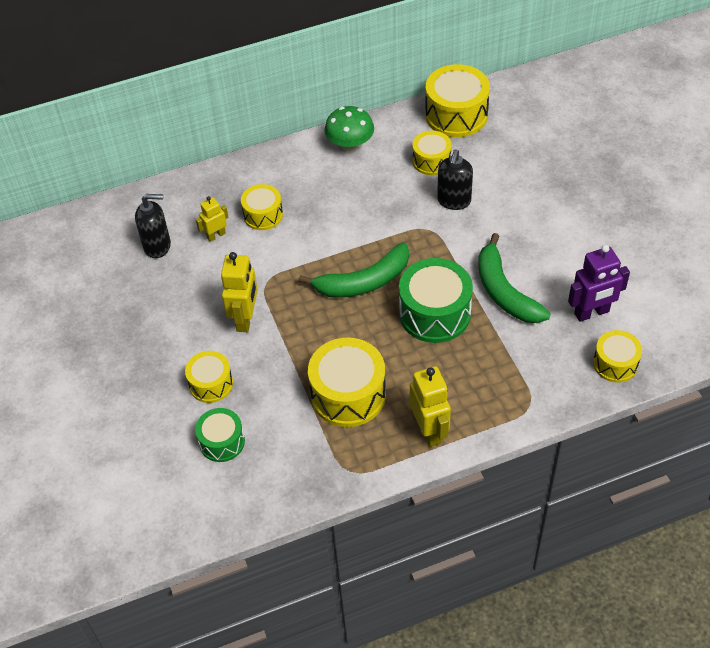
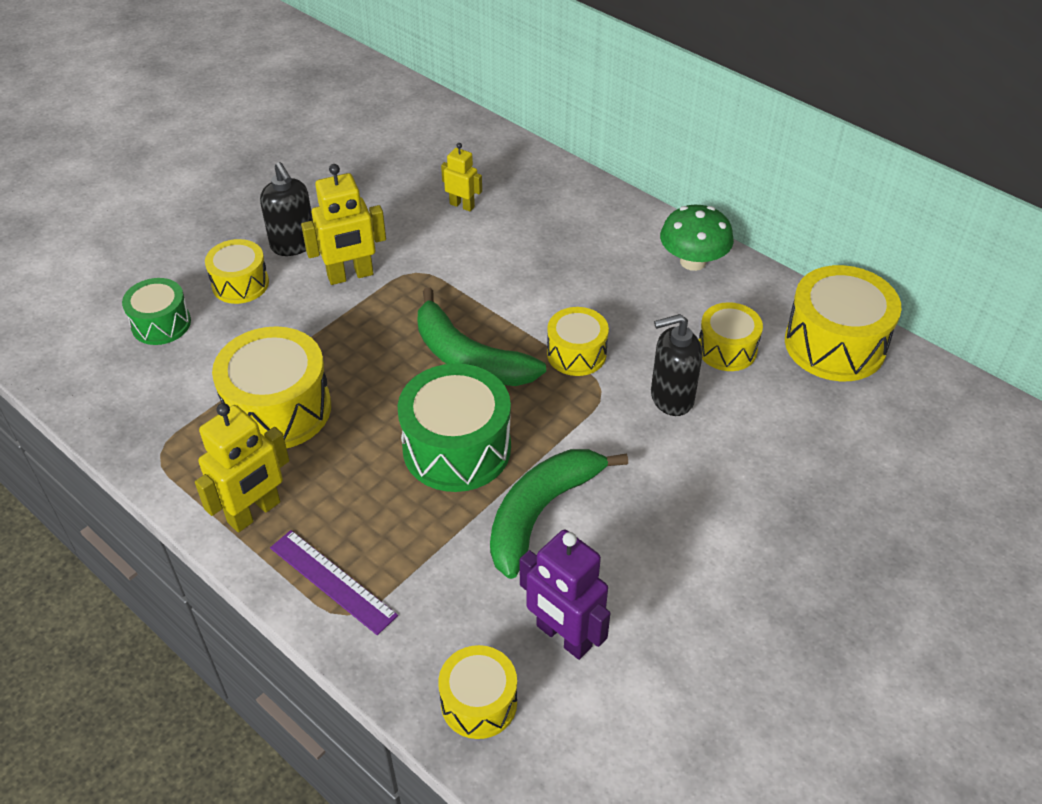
camera: 60 degrees right, 5 degrees down
black soap dispenser [135,194,171,258] -> black soap dispenser moved to [260,162,313,256]
yellow drum [241,184,283,230] -> yellow drum moved to [547,307,609,376]
none -> purple ruler [270,530,398,635]

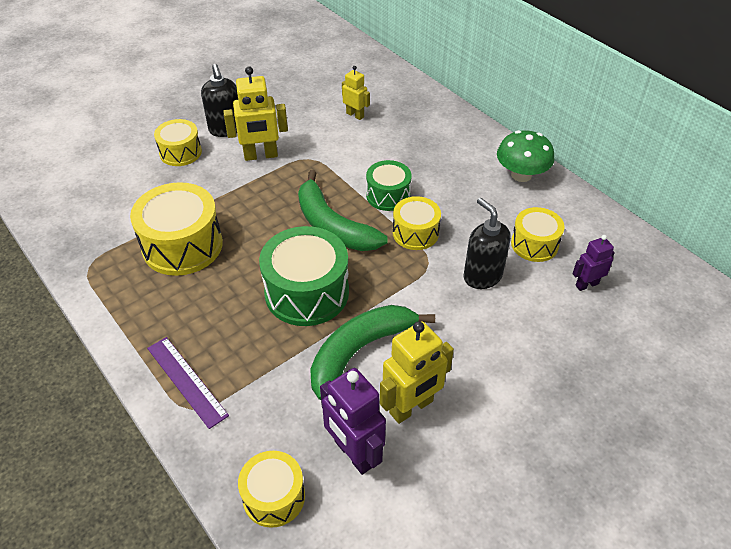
camera: 10 degrees right, 0 degrees up
green drum [122,278,191,345] -> green drum moved to [366,160,412,211]
yellow robot [195,403,289,532] -> yellow robot moved to [380,321,454,424]
black soap dispenser [651,314,702,416] -> black soap dispenser turned 60 degrees clockwise [464,198,511,289]
yellow drum [785,265,902,381] -> none
none -> purple robot [572,235,615,291]

